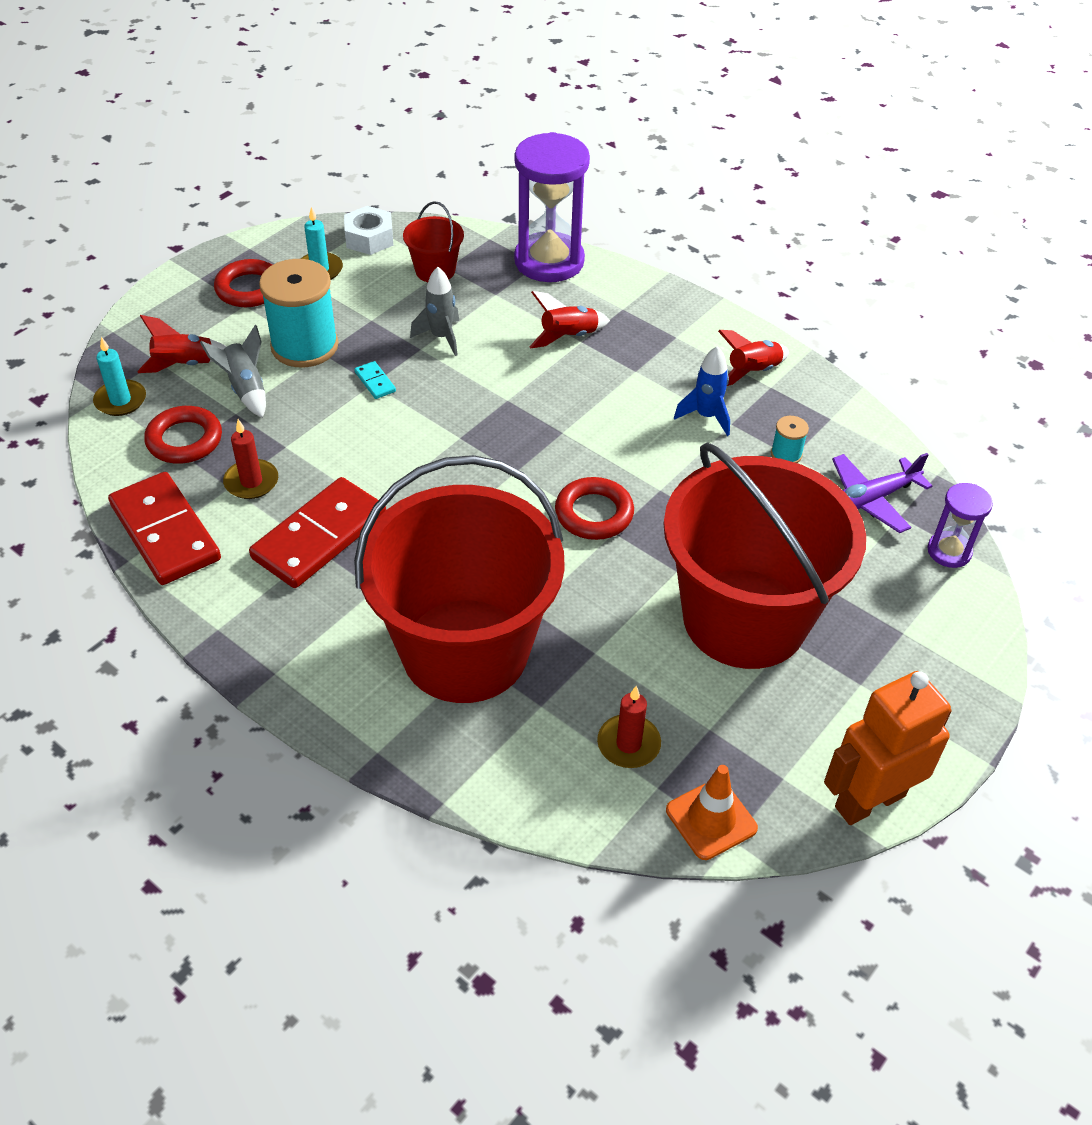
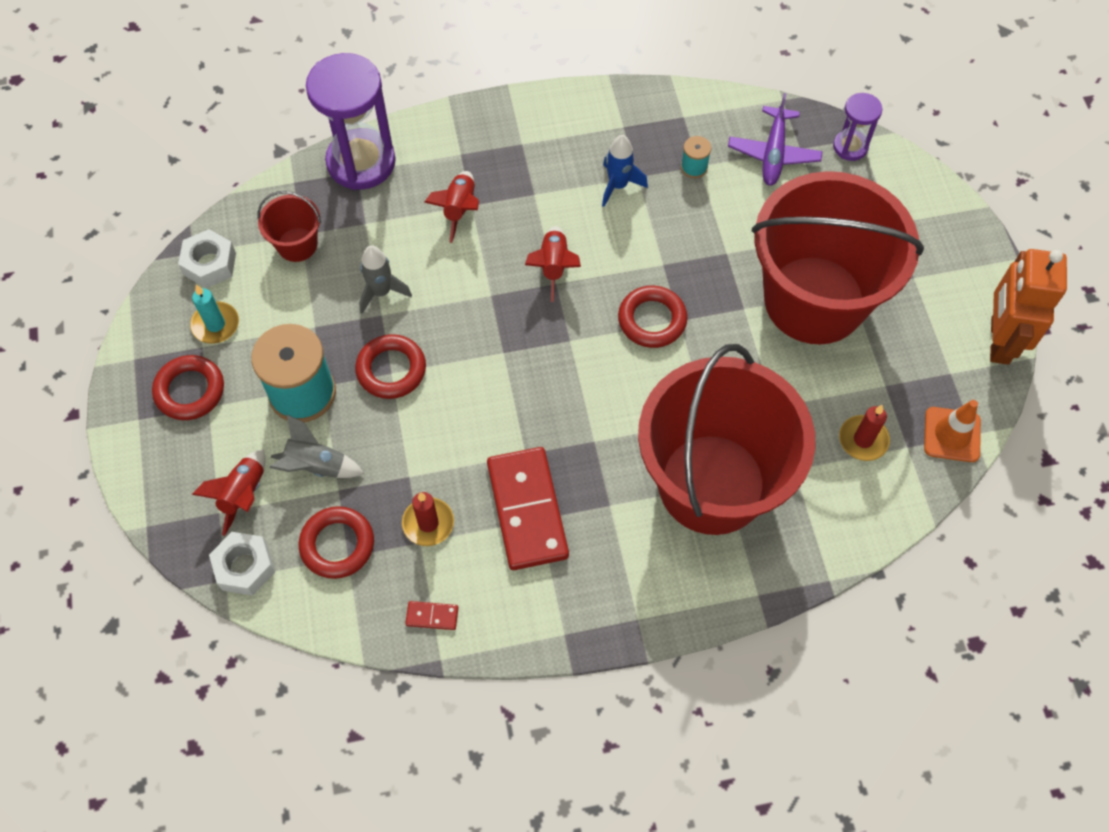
camera: 50 degrees left, 15 degrees up
turquoise candle [93,337,146,416] -> white nut [209,532,275,595]
red domino [108,472,221,585] -> red domino [405,601,458,630], size x0.40
turquoise domino [354,361,396,399] -> red ring [355,334,426,399]
red rocket [718,330,789,386] -> red rocket moved to [525,226,581,302]

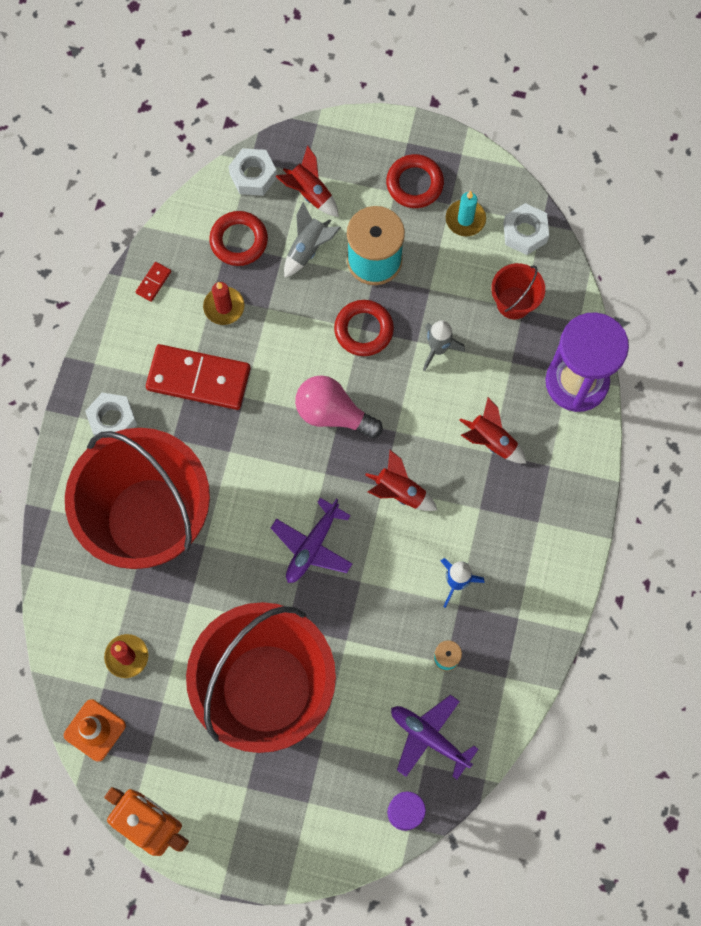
camera: 115 degrees right, 10 degrees up
red ring [618,286,688,348] -> purple plane [271,498,353,583]
none -> white nut [85,393,137,436]
none -> pink light bulb [295,375,383,438]

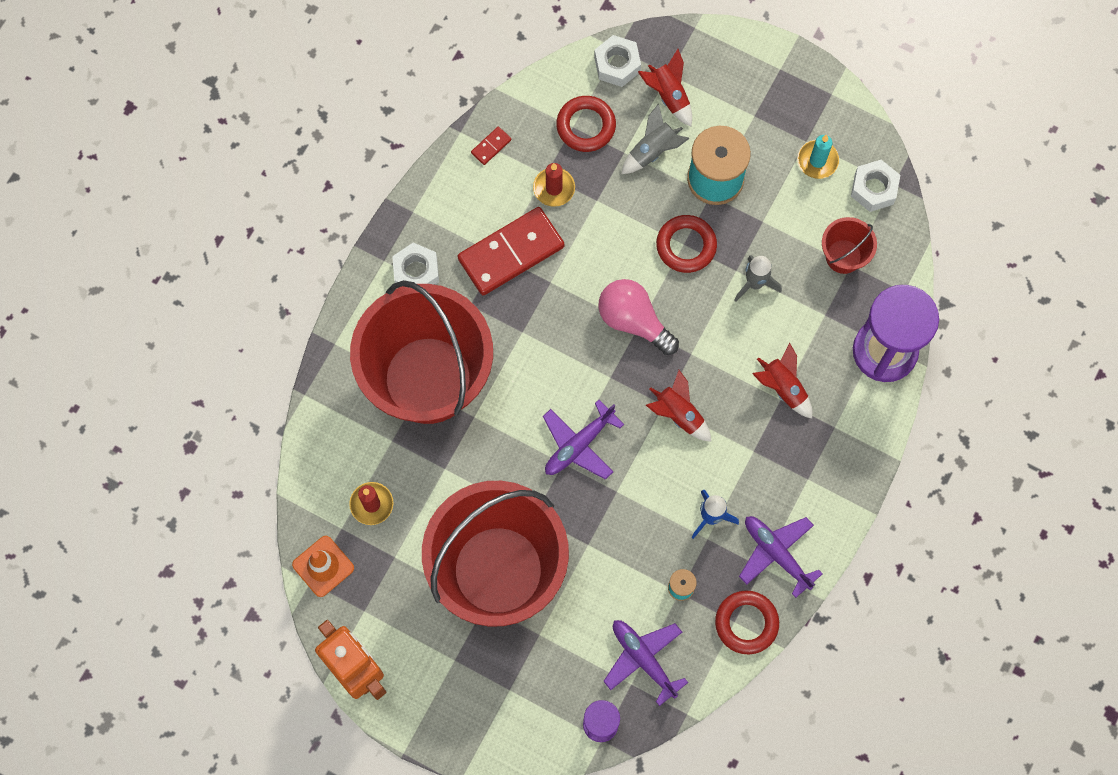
camera: 15 degrees right, 0 degrees up
red domino [146,344,251,410] -> red domino turned 60 degrees counterclockwise [457,207,564,295]
red ring [386,154,444,208] -> red ring moved to [715,591,779,655]
none -> purple plane [739,516,823,598]

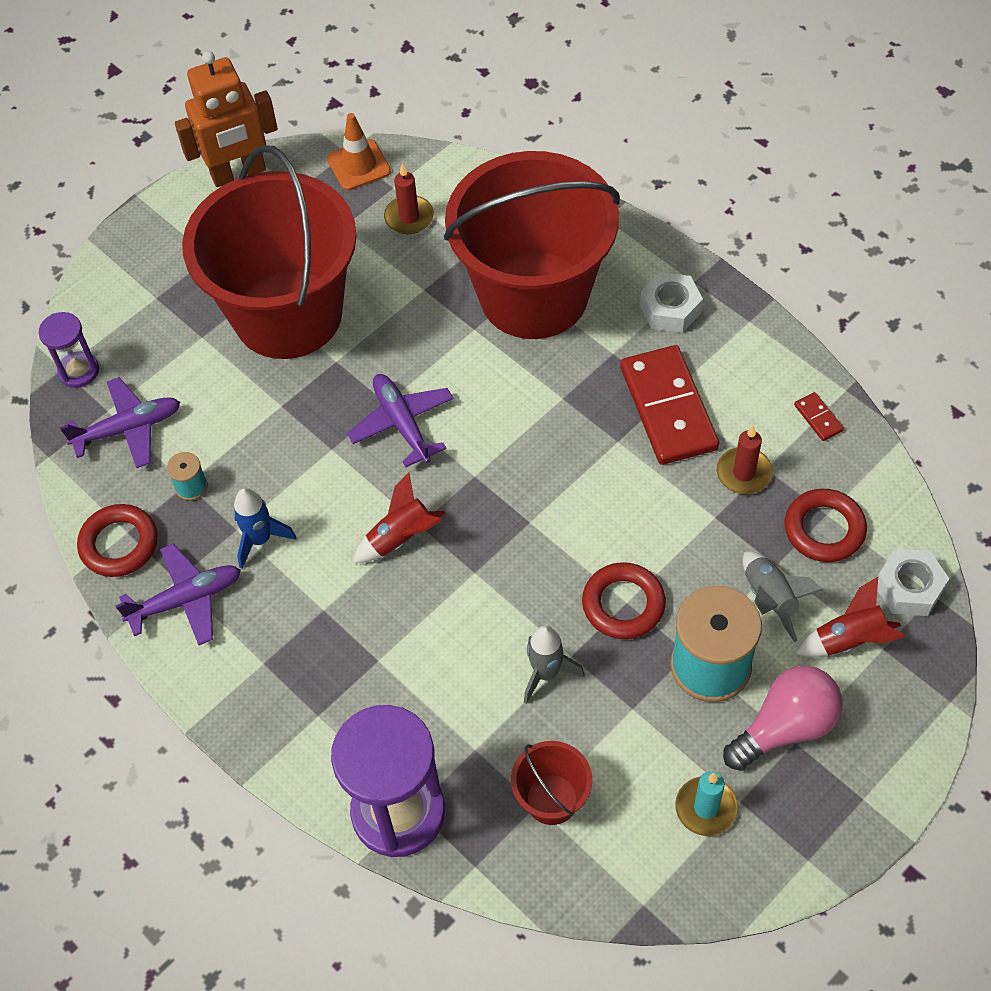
camera: 110 degrees right, 15 degrees down
pink light bulb [598,279,679,355] -> pink light bulb moved to [723,666,843,771]
red rocket [752,343,812,419] -> none
white nut [851,160,900,212] -> none

